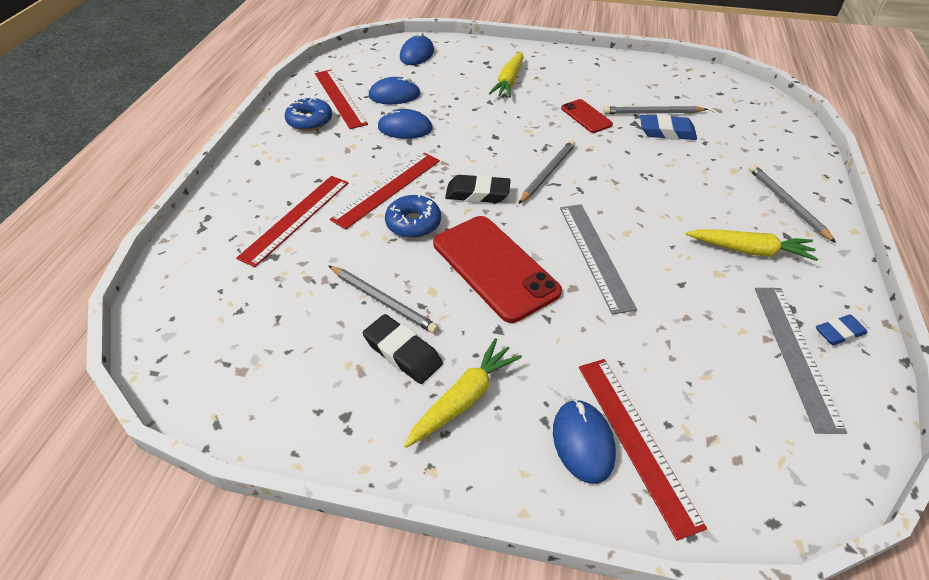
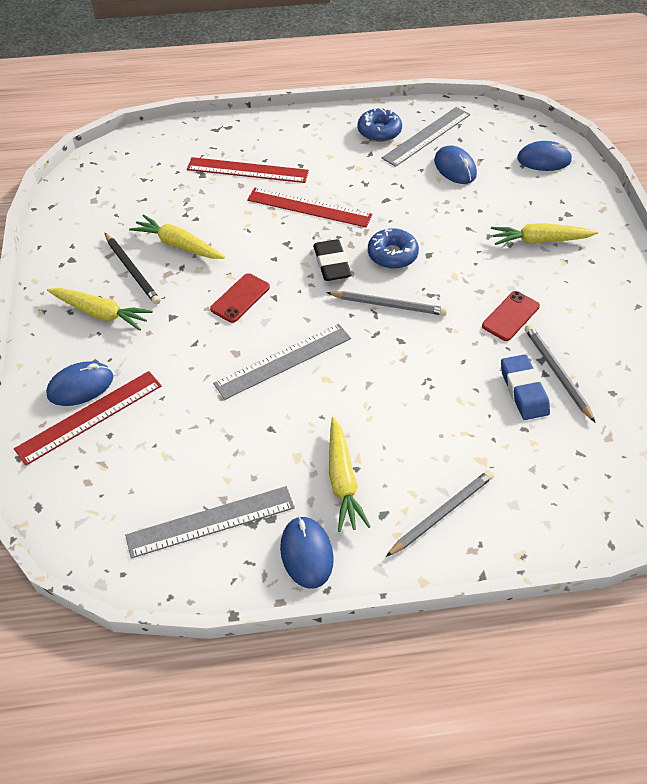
camera: 70 degrees right, 5 degrees up
red ruler [315,69,368,129] -> grey ruler [382,107,470,167]
grey pencil [328,265,439,334] -> yellow carrot [129,214,225,259]
black eraser [363,314,443,384] -> black pencil [105,233,161,305]
blue mouse [378,109,433,139] -> blue mouse moved to [280,516,334,589]
blue donut [385,194,441,238] -> blue donut moved to [368,228,419,269]
red phone [433,216,562,323] -> red phone [210,273,270,323], size x0.52
blue eraser [816,315,867,345] -> none

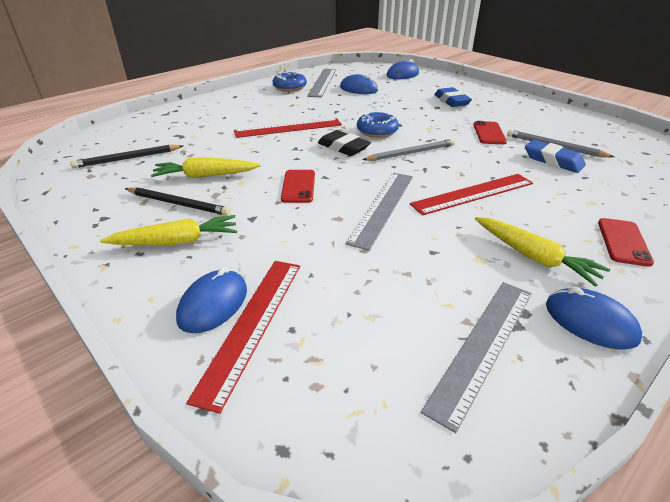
camera: 35 degrees left, 15 degrees down
red ruler [187,157,309,183] -> red ruler moved to [410,174,533,215]
grey pencil [386,470,494,557] -> red phone [598,218,654,267]
yellow carrot [491,223,598,245] -> blue eraser [434,87,472,107]
none -> black pencil [70,145,183,168]

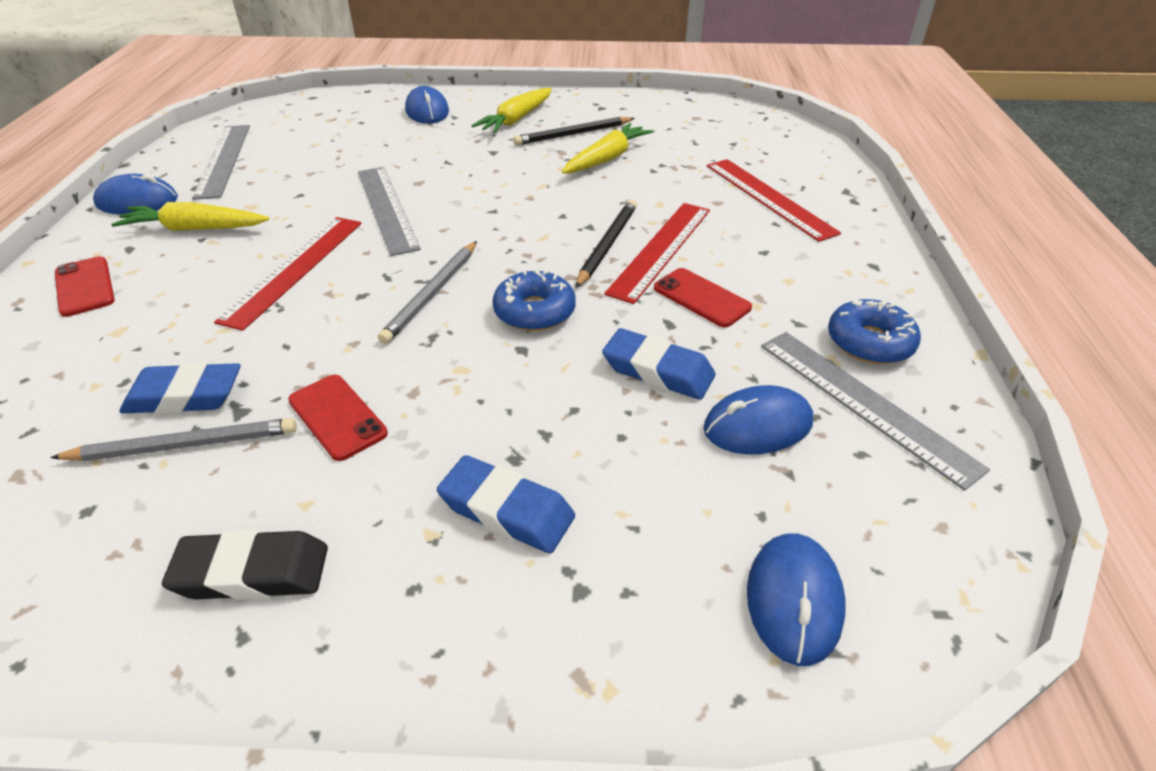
camera: 135 degrees right, 5 degrees up
black pencil [70,145,183,168] -> black pencil moved to [575,200,637,288]
red ruler [186,261,300,414] -> red ruler moved to [707,159,841,242]
red phone [281,170,315,203] -> red phone moved to [654,268,752,327]
black eraser [318,130,371,156] -> black eraser moved to [162,529,328,600]
none -> blue eraser [602,328,716,400]

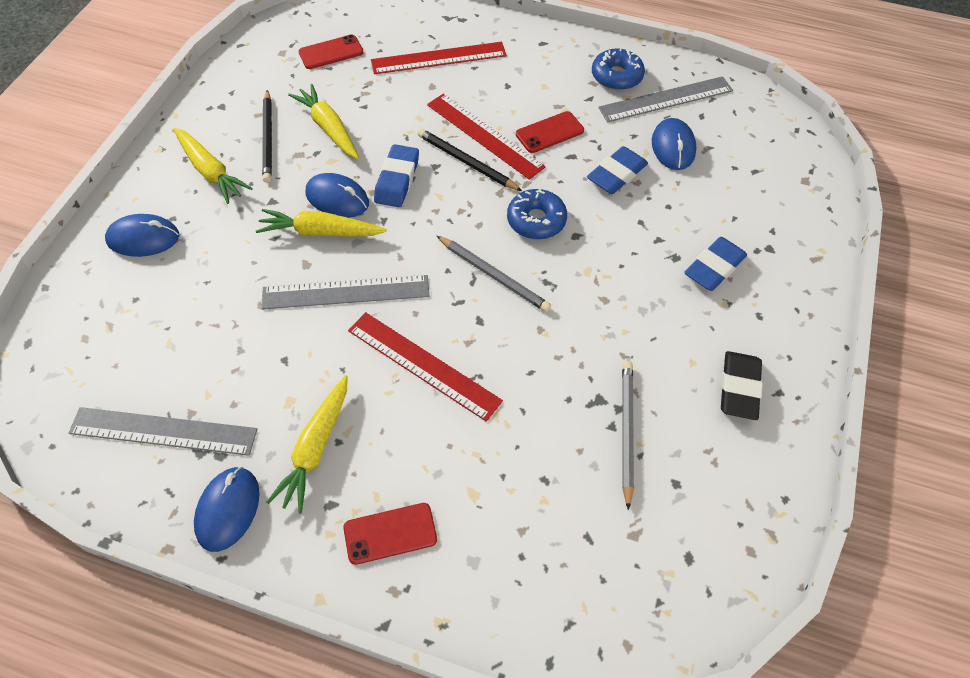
camera: 75 degrees left, 15 degrees up
blue eraser [119,362,241,414] -> blue eraser moved to [374,144,419,207]
red phone [288,375,388,461] -> red phone moved to [298,35,364,69]
blue mouse [747,534,846,666] -> blue mouse moved to [306,173,369,218]
none -> yellow carrot [256,209,387,237]

